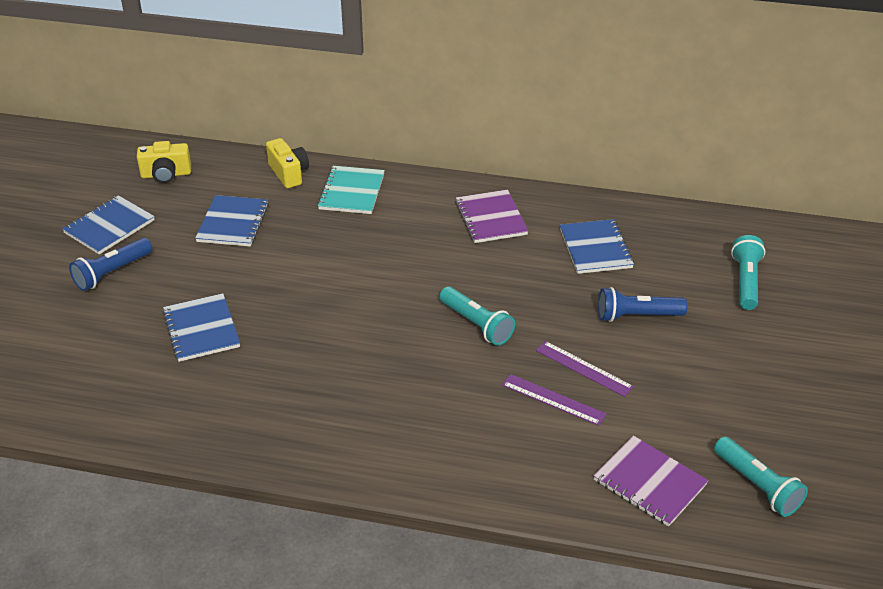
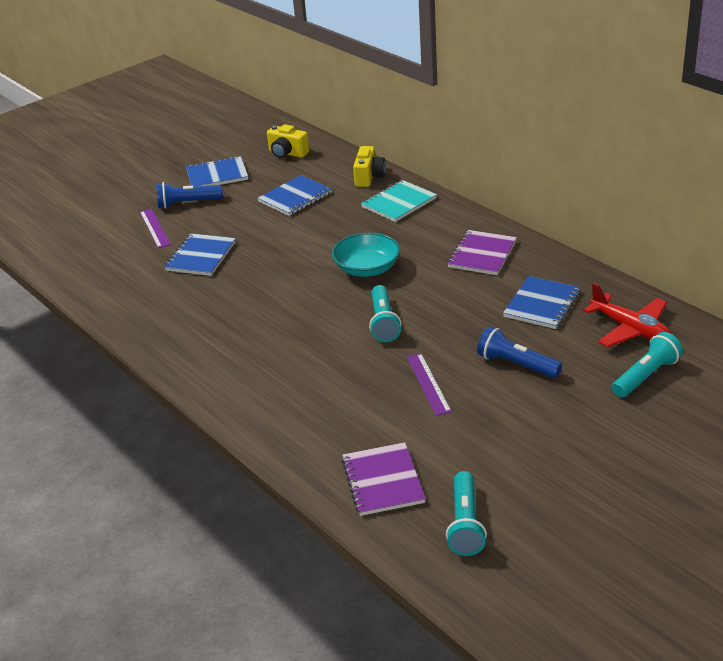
camera: 40 degrees right, 5 degrees down
purple ruler [502,374,607,426] -> purple ruler moved to [140,209,171,248]
none -> turquoise bowl [332,233,400,277]
none -> red plane [583,283,671,347]

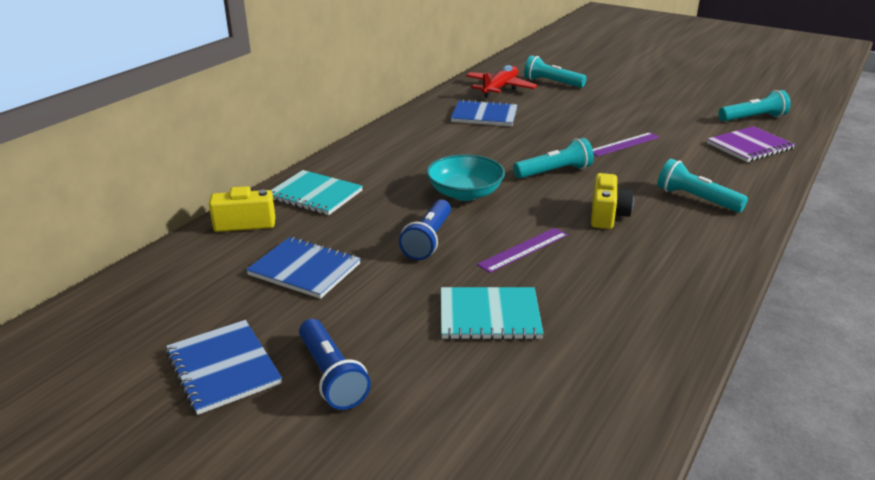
camera: 110 degrees left, 5 degrees down
purple ruler [140,209,171,248] -> purple ruler moved to [477,228,568,273]
blue notebook [165,233,236,276] -> turquoise notebook [441,287,544,340]
yellow camera [267,124,309,158] -> yellow camera moved to [591,173,634,229]
purple notebook [447,230,517,275] -> none
blue flashlight [477,326,562,378] -> blue flashlight moved to [399,199,451,260]
none -> turquoise flashlight [657,159,748,213]

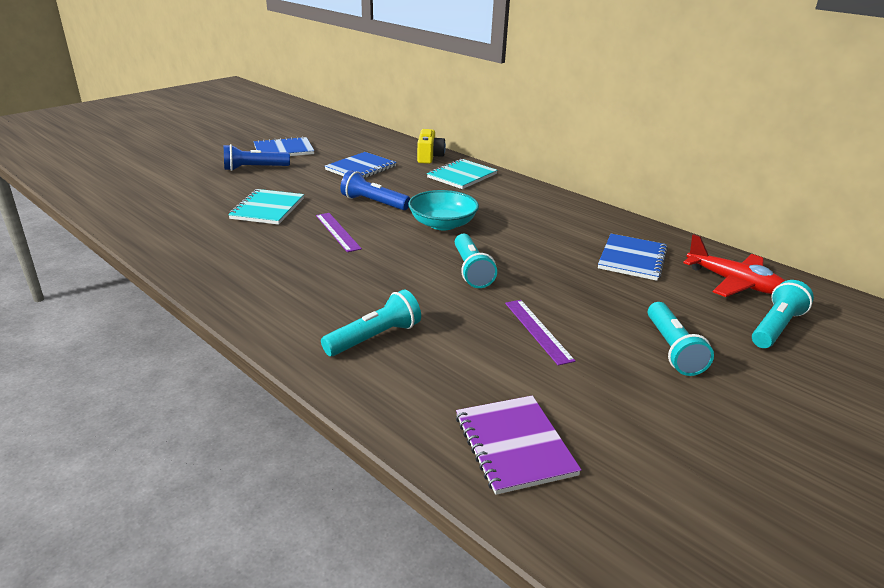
camera: 100 degrees right, 0 degrees up
yellow camera [591,173,634,229] -> none
turquoise flashlight [718,90,791,121] -> turquoise flashlight moved to [648,302,714,376]

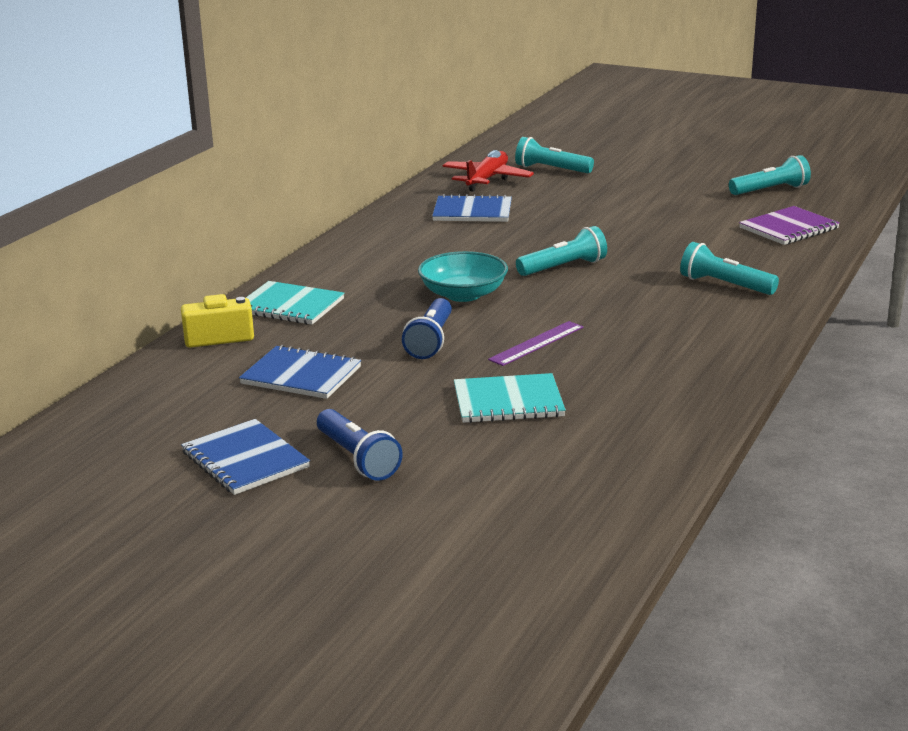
camera: 105 degrees left, 5 degrees down
purple ruler [505,300,575,366] -> none
turquoise flashlight [648,302,714,376] -> turquoise flashlight moved to [729,155,811,195]

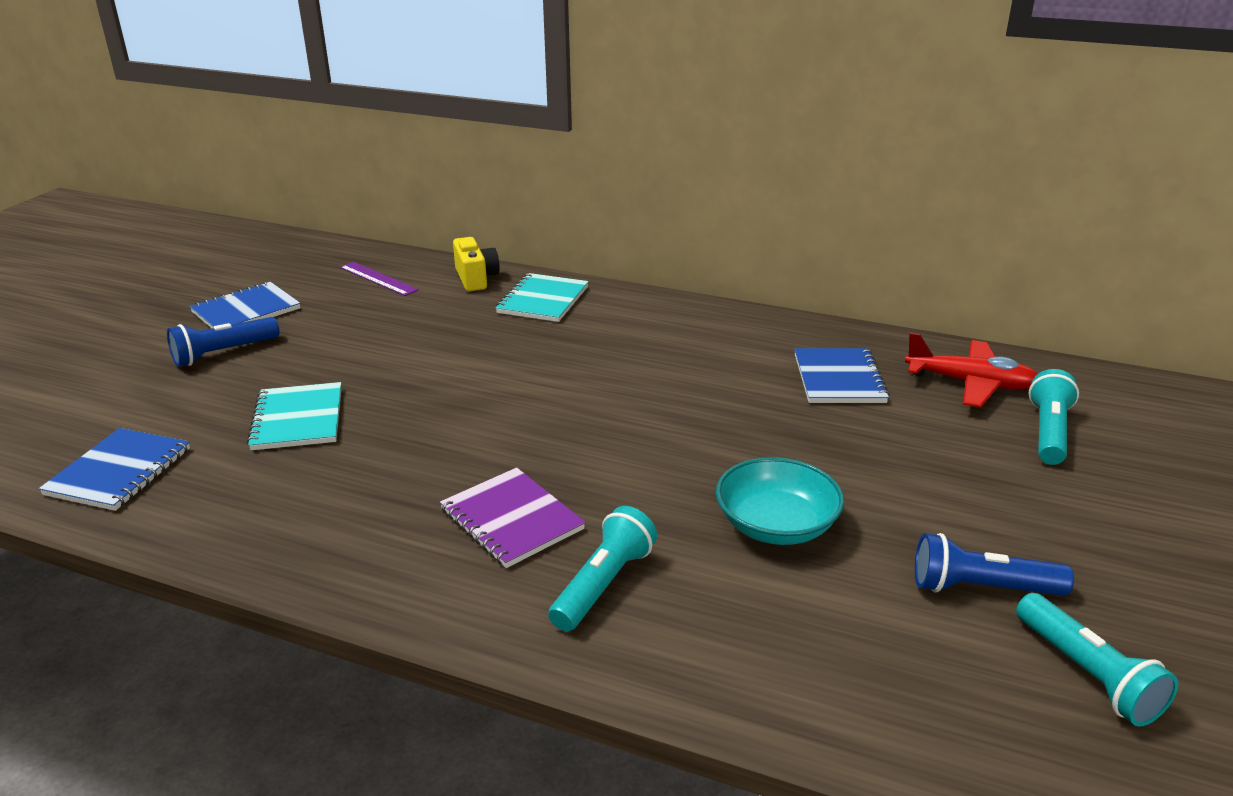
camera: 85 degrees right, 5 degrees up
blue notebook [239,345,361,399] -> blue notebook moved to [39,428,190,511]
blue flashlight [402,298,452,359] -> blue flashlight moved to [915,533,1074,596]
turquoise bowl [418,251,508,302] -> turquoise bowl moved to [716,457,844,545]
purple ruler [488,321,583,366] -> purple ruler moved to [340,262,419,296]
turquoise flashlight [516,226,607,276] -> none
purple notebook [739,206,840,245] -> purple notebook moved to [440,467,585,568]

